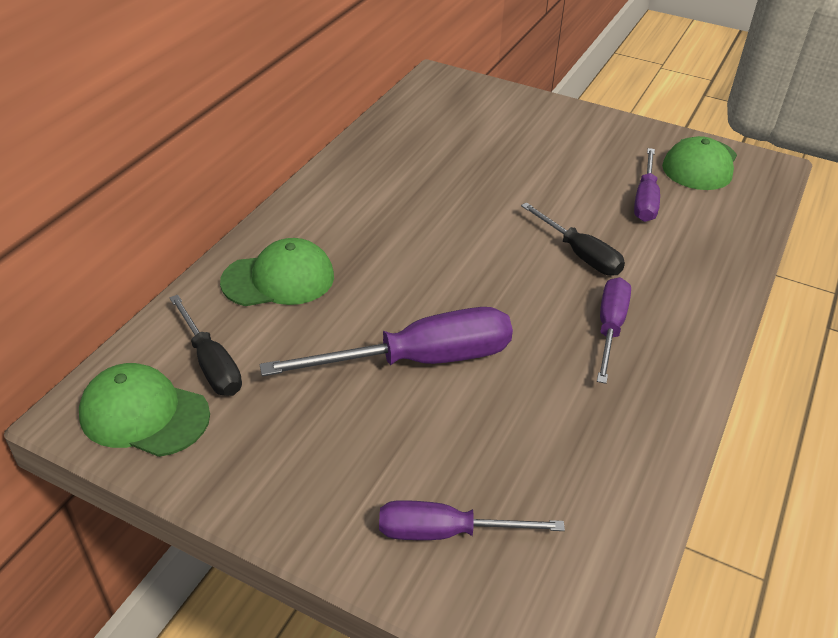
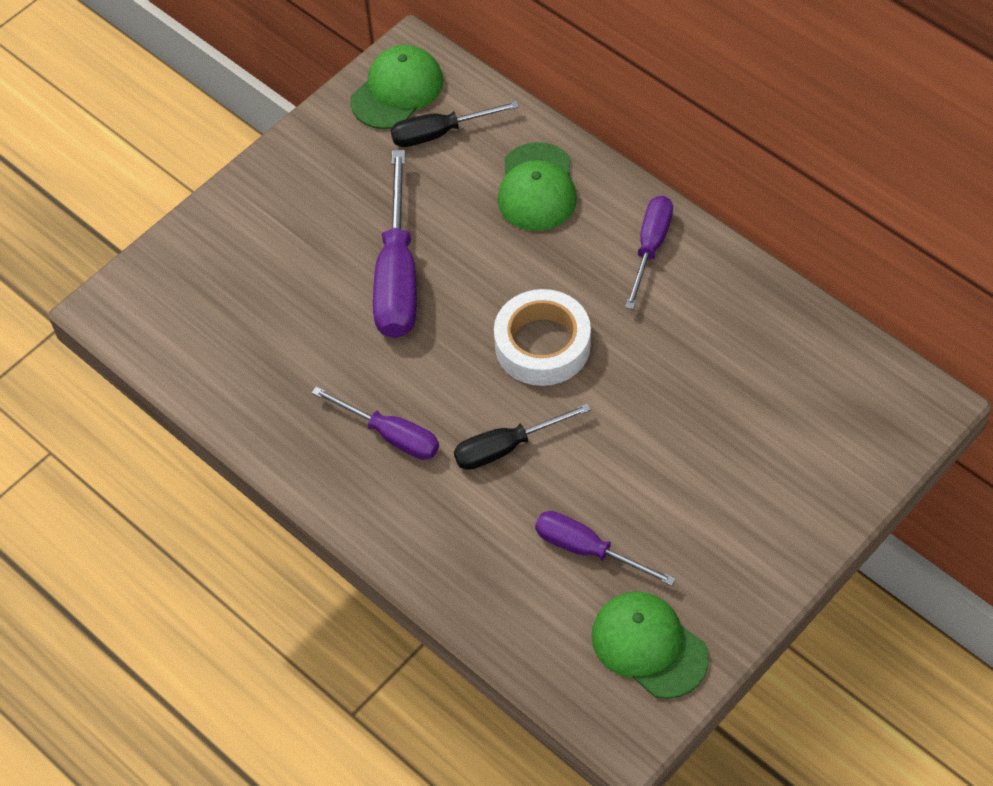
camera: 110 degrees right, 15 degrees up
purple screwdriver [379,500,565,540] -> purple screwdriver moved to [625,196,673,310]
none -> white tape [494,289,591,386]

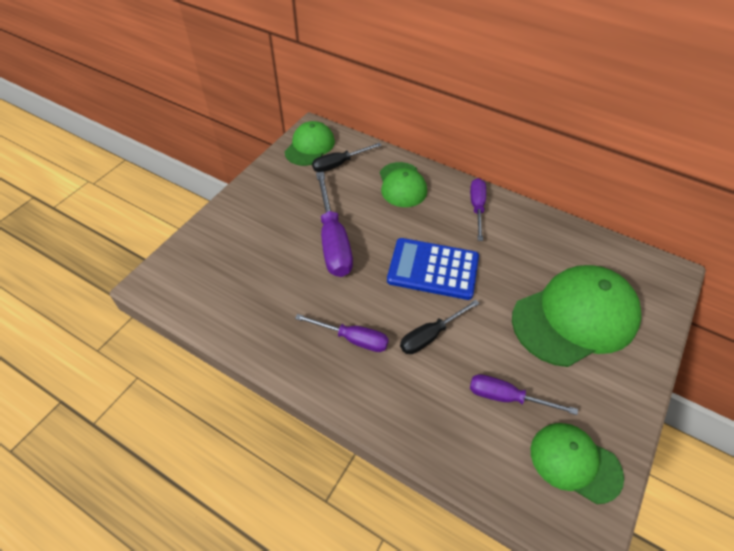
camera: 15 degrees left, 5 degrees down
white tape [494,289,591,386] -> blue calculator [387,238,479,300]
none -> green cap [512,265,641,367]

